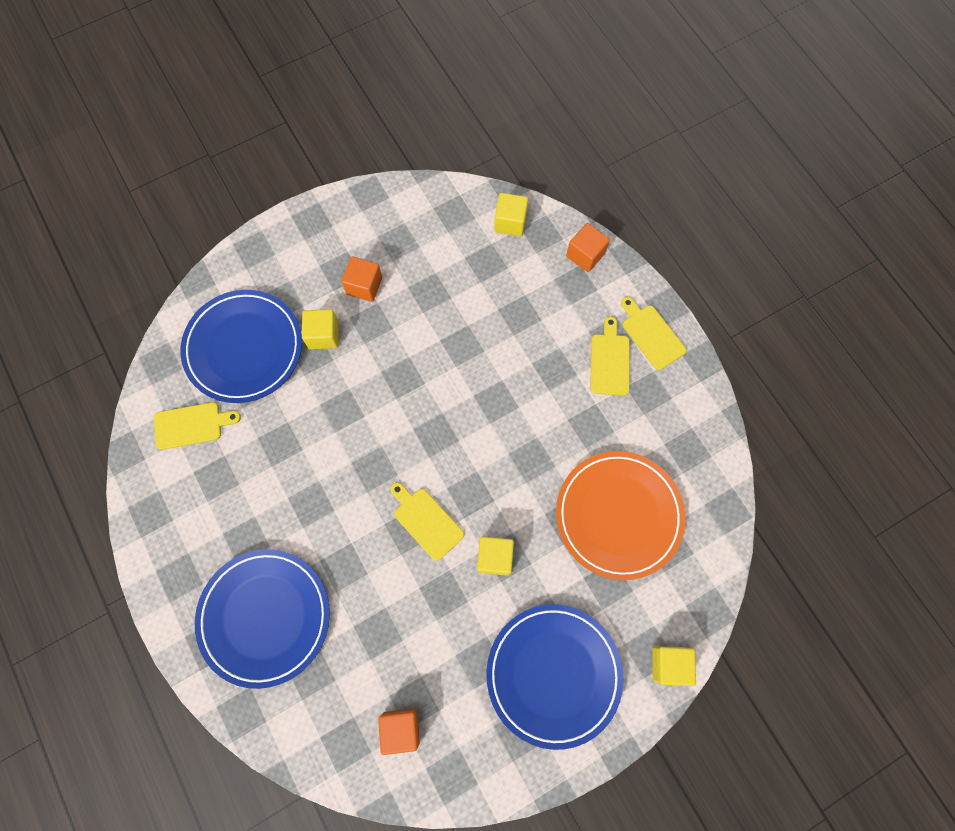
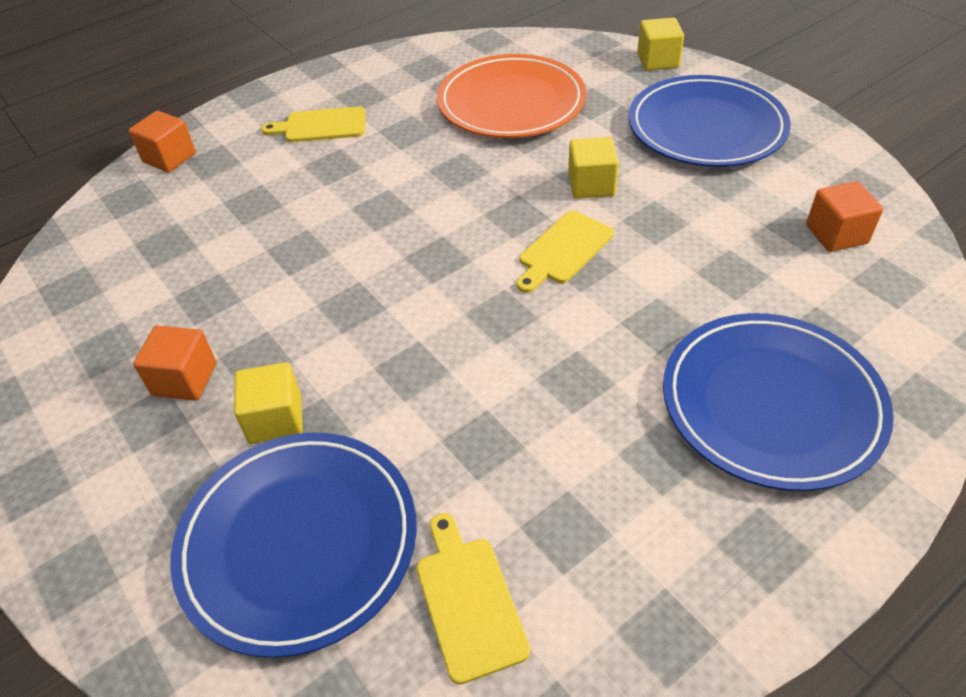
camera: 95 degrees left, 25 degrees down
yellow cube [494,193,528,236] -> none
yellow cutting board [621,297,686,370] -> none

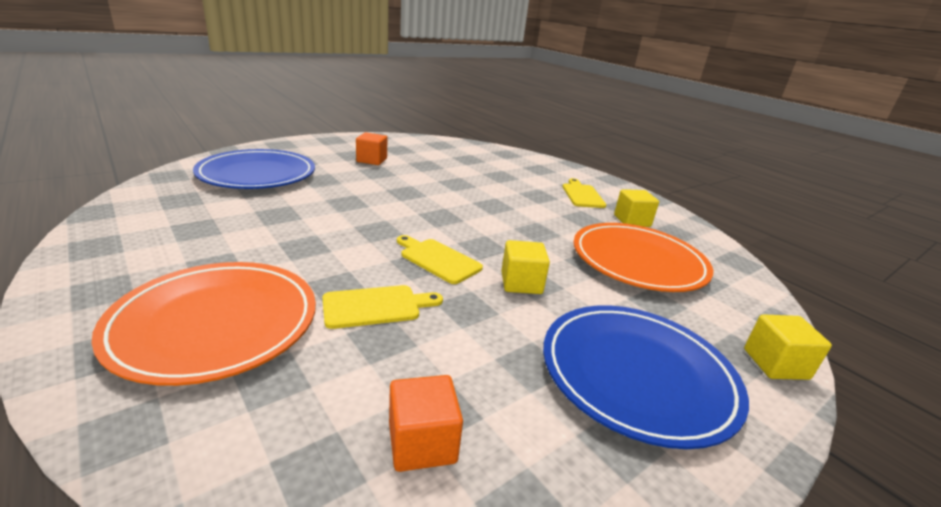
camera: 85 degrees right, 20 degrees down
orange cube [129,111,196,172] -> none
yellow cube [234,362,303,444] -> yellow cube moved to [614,189,659,227]
yellow cutting board [416,513,530,685] -> yellow cutting board moved to [322,285,443,329]
blue plate [663,313,894,491] -> orange plate [92,262,316,386]

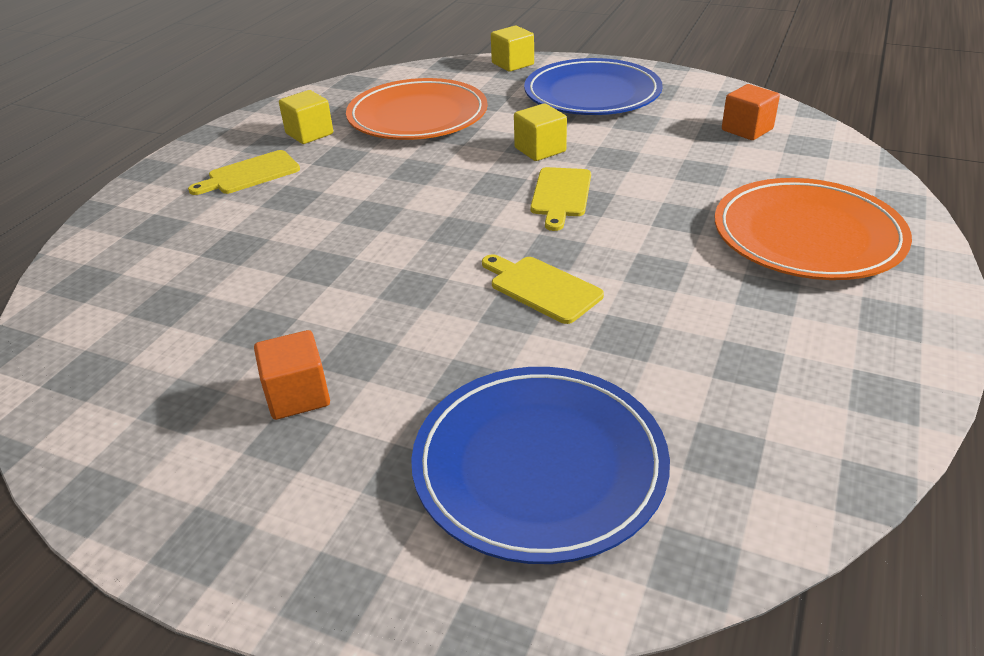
camera: 115 degrees left, 10 degrees up
yellow cutting board [322,285,443,329] -> yellow cutting board moved to [482,254,604,324]

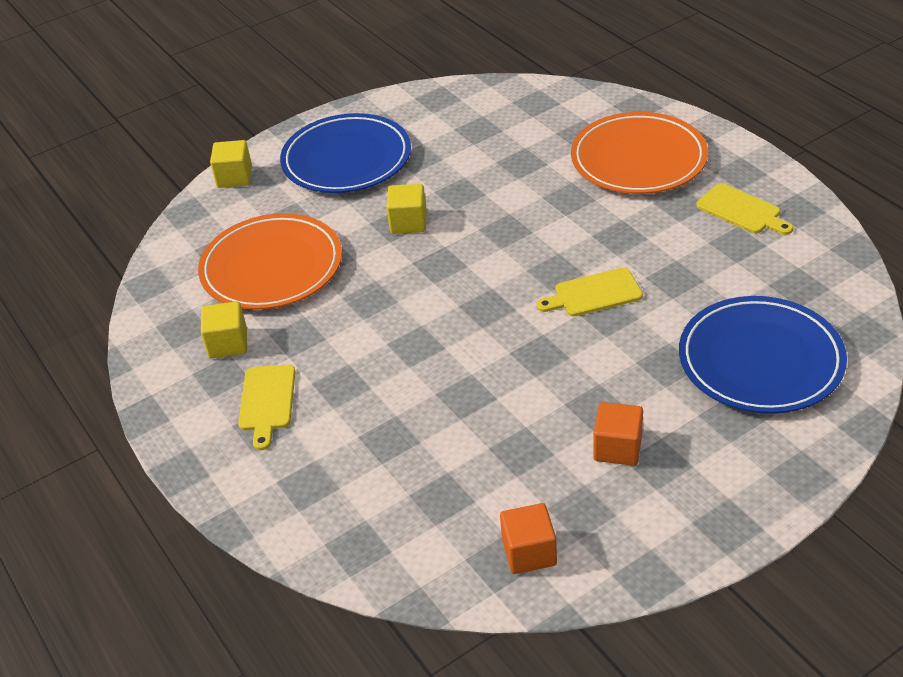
camera: 55 degrees left, 5 degrees up
yellow cutting board [530,167,591,231] -> yellow cutting board moved to [696,183,793,235]
orange cube [722,84,780,140] -> orange cube moved to [500,503,557,574]

